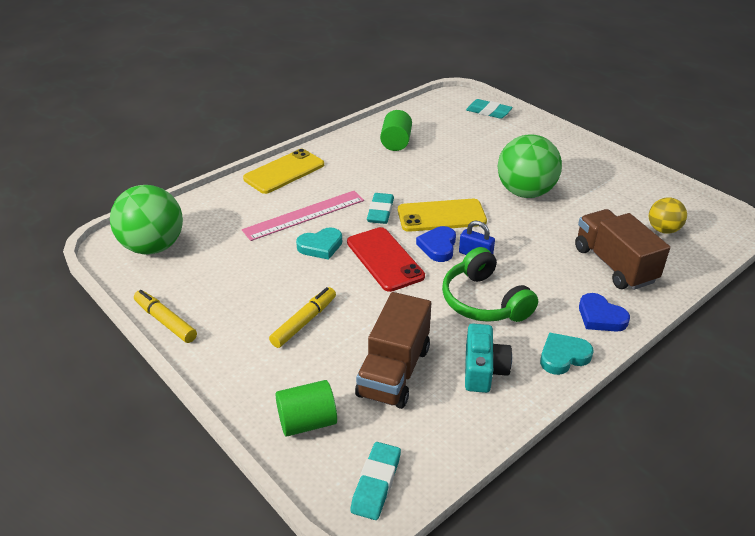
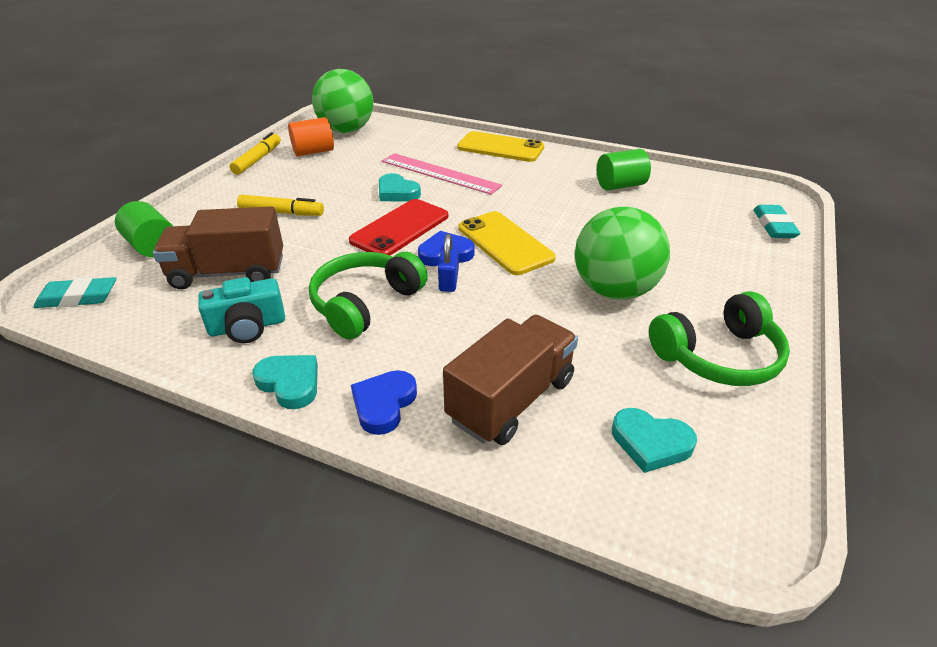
camera: 65 degrees right, 0 degrees up
turquoise eraser [367,193,394,224] -> none
yellow ball [649,197,687,234] -> turquoise heart [612,408,697,473]
none -> orange cylinder [288,117,334,156]
none -> green headphones [649,291,790,386]

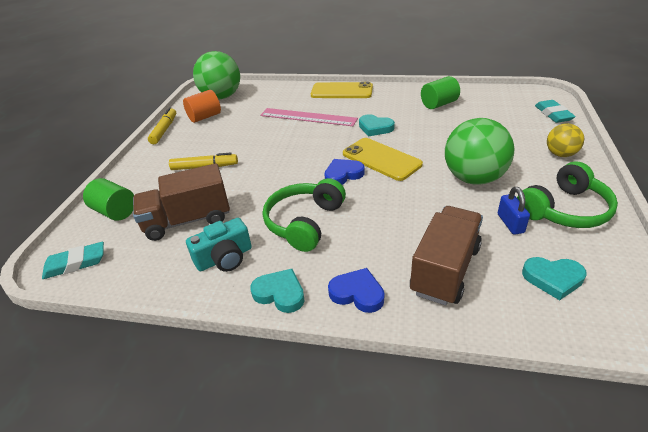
camera: 10 degrees left, 0 degrees up
red phone [349,199,448,255] -> none
blue heart [351,370,417,435] -> blue heart turned 105 degrees clockwise [328,268,385,313]
turquoise heart [379,173,421,201] -> turquoise heart moved to [359,114,395,136]
blue padlock [438,234,459,292] -> blue padlock moved to [498,187,530,235]
none -> yellow ball [547,124,584,157]

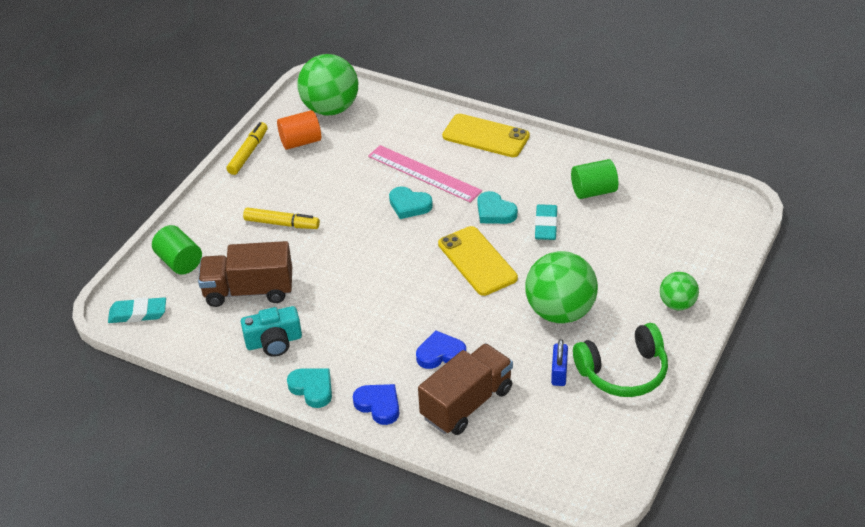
camera: 15 degrees right, 5 degrees up
green headphones [263,178,346,252] -> none
blue heart [324,159,365,185] -> blue heart moved to [416,330,466,369]
turquoise heart [522,257,587,300] -> turquoise heart moved to [389,186,433,219]
turquoise eraser [535,100,576,123] -> turquoise eraser moved to [535,204,557,240]
yellow ball [547,124,584,157] -> green ball [660,272,699,310]

